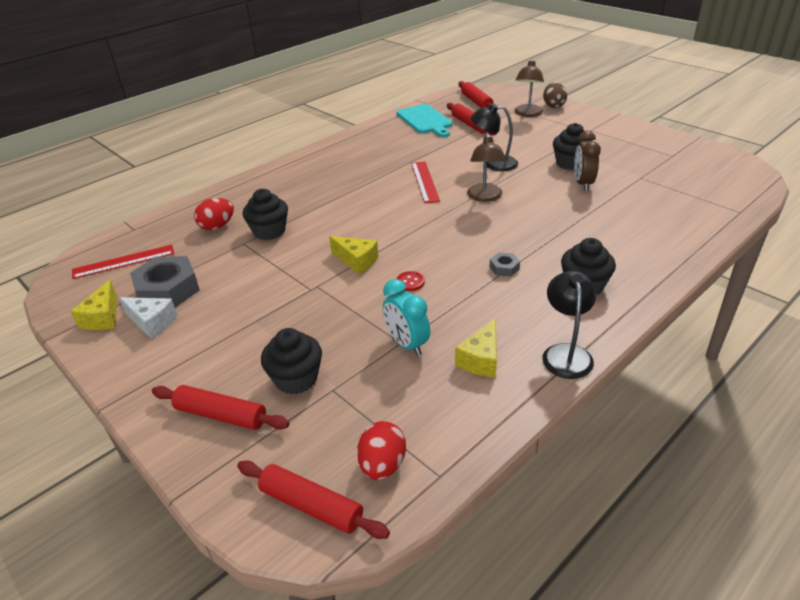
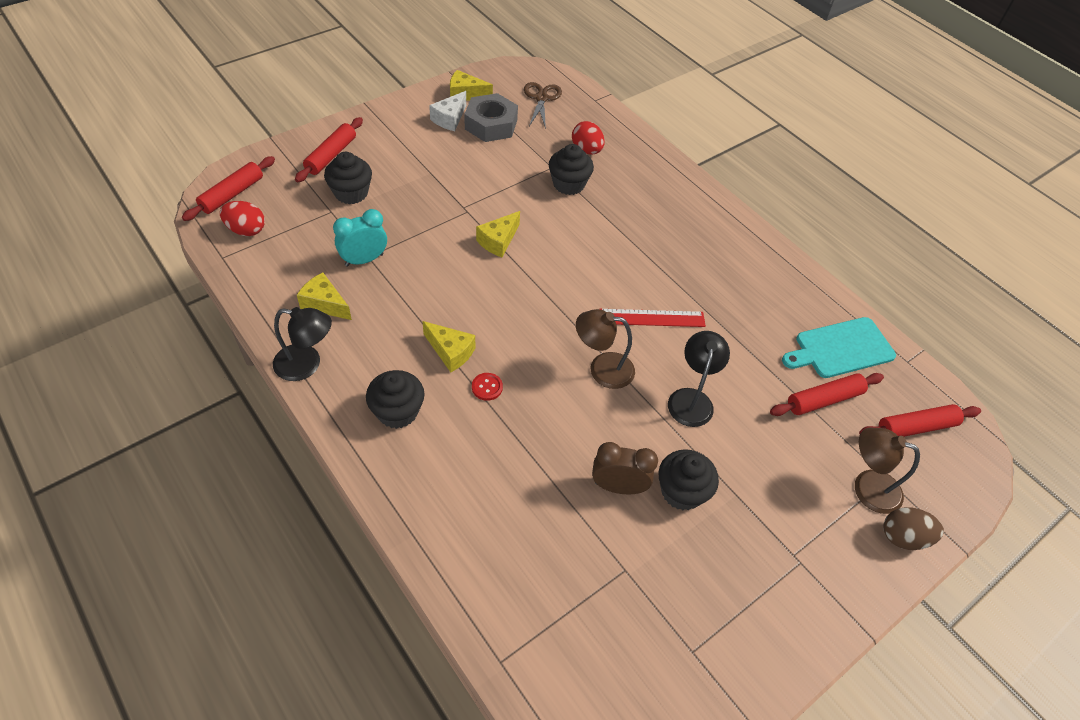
camera: 90 degrees right, 15 degrees up
red ruler [72,245,174,279] -> brown scissors [524,82,562,129]
red button [396,271,425,291] -> red button moved to [472,373,503,401]
grey nut [490,252,520,277] -> yellow cheese [422,321,475,372]

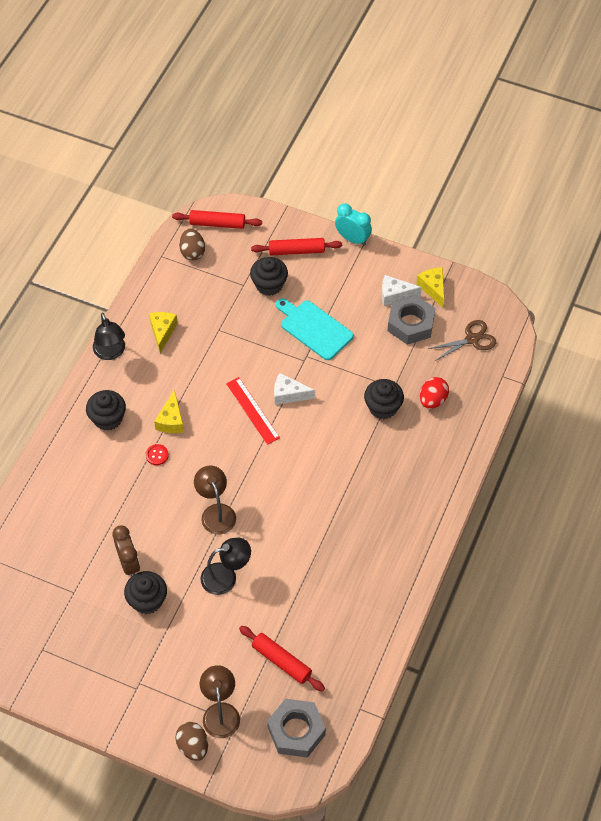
camera: 65 degrees right, 5 degrees up
red egg [220,201,265,236] -> brown egg [179,229,205,261]
turquoise clock [333,209,387,266] -> turquoise clock moved to [335,203,372,246]
yellow cheese [476,211,520,257] -> white cheese [274,373,315,405]
red ruler [600,309,706,327] -> red ruler moved to [226,377,280,445]
turquoise cutting board [782,317,896,378] -> turquoise cutting board moved to [276,298,354,360]
red rolling pin [859,404,981,437] -> grey nut [267,699,326,758]

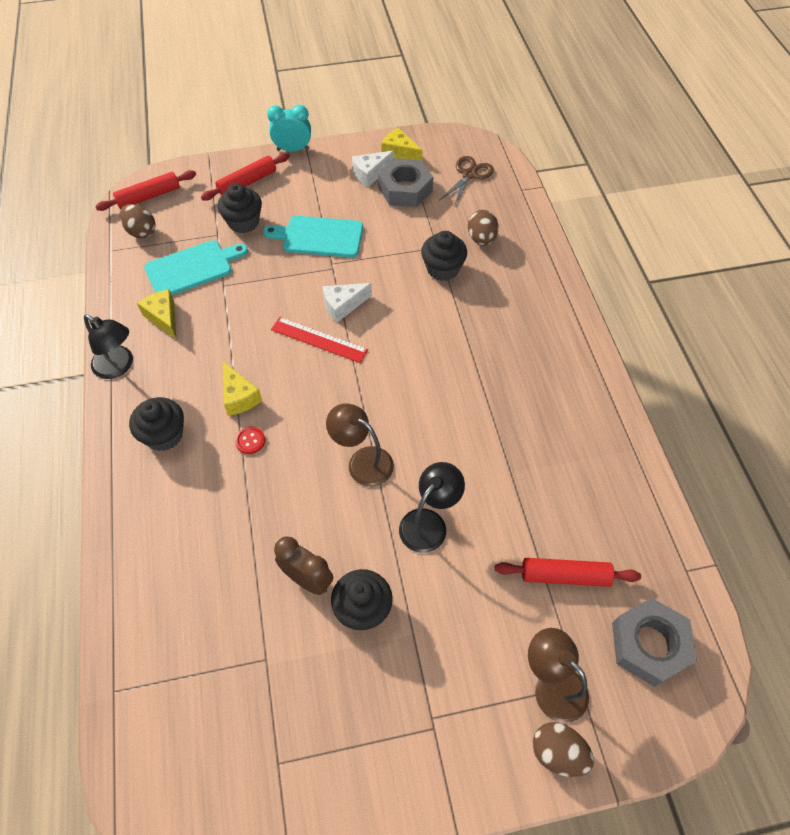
camera: 35 degrees left, 0 degrees up
red egg [420,377,449,409] -> brown egg [468,210,499,246]
none -> turquoise cutting board [144,240,248,295]

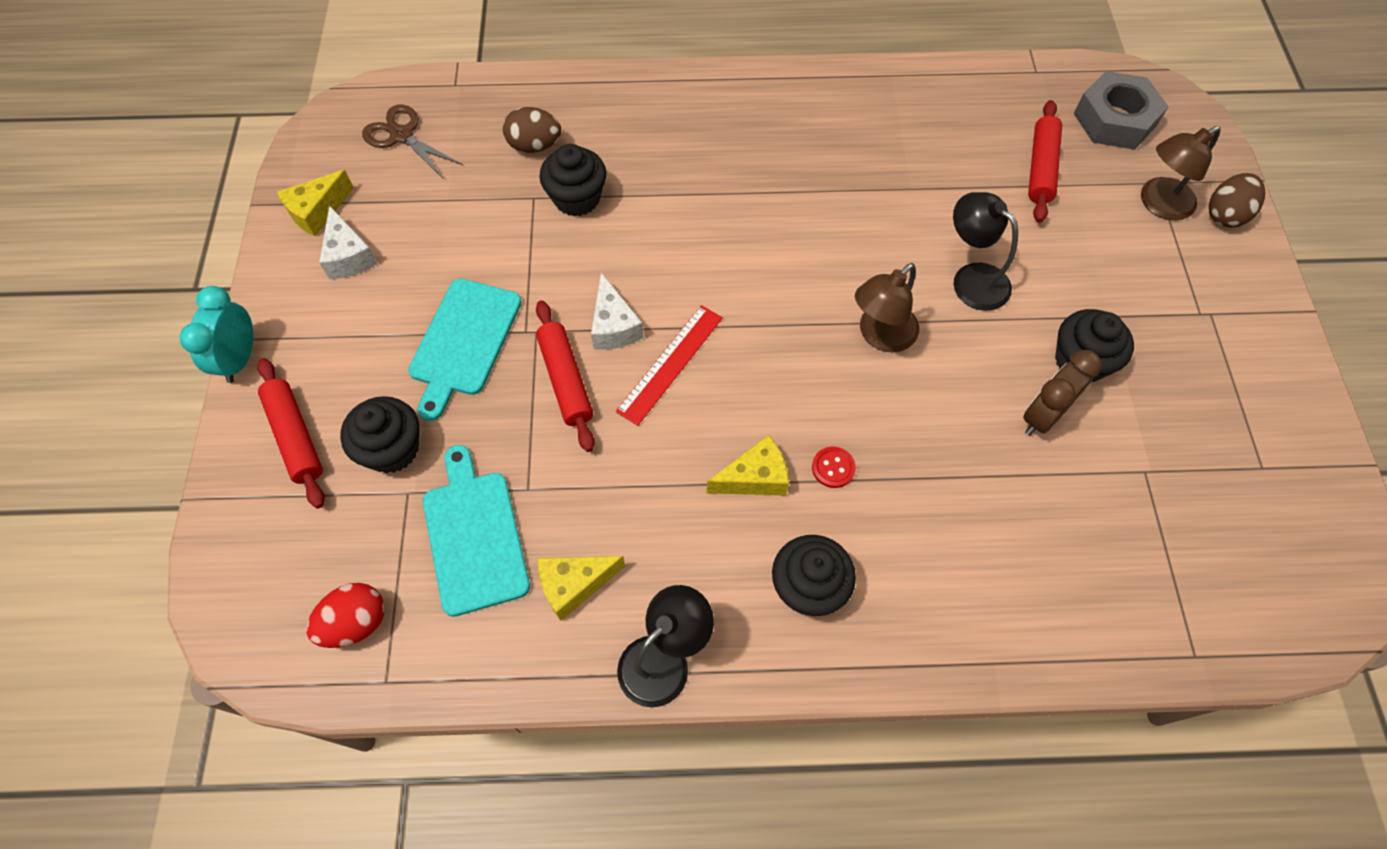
camera: 80 degrees left, 5 degrees up
red rolling pin [95,170,196,211] -> red rolling pin moved to [536,300,595,452]
brown egg [119,204,156,239] -> red egg [306,583,385,648]
grey nut [378,158,433,207] -> none

